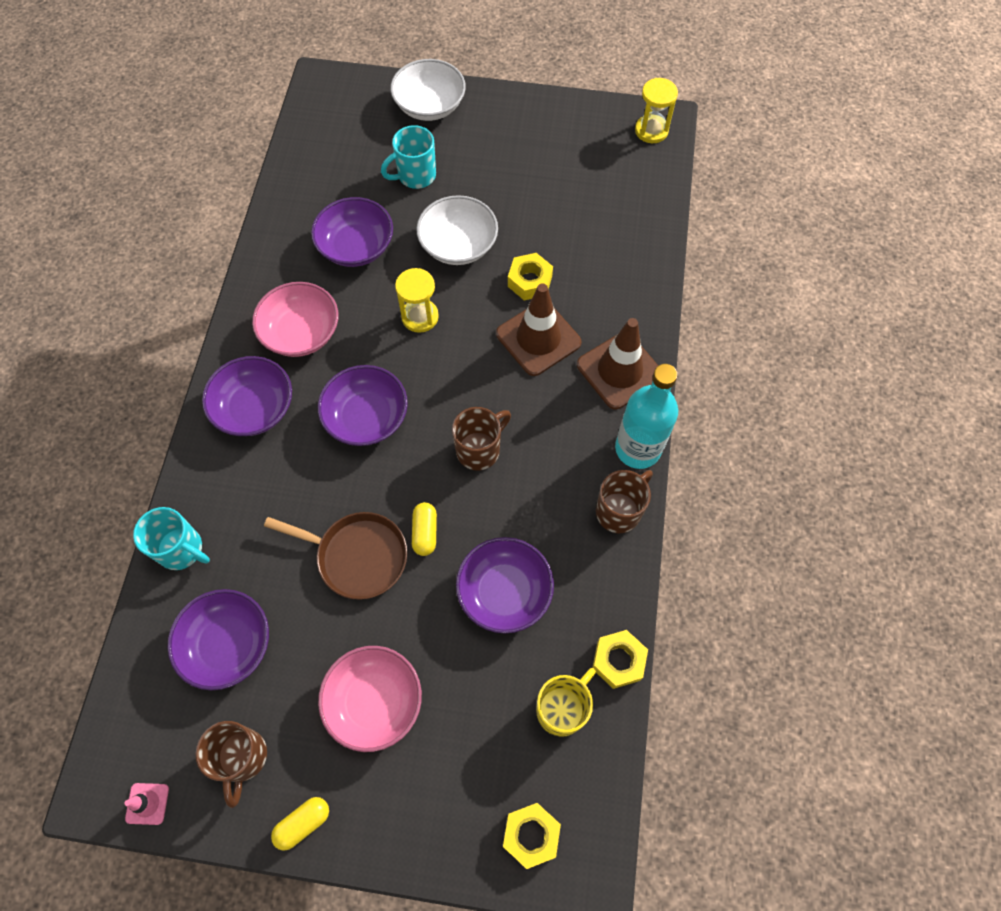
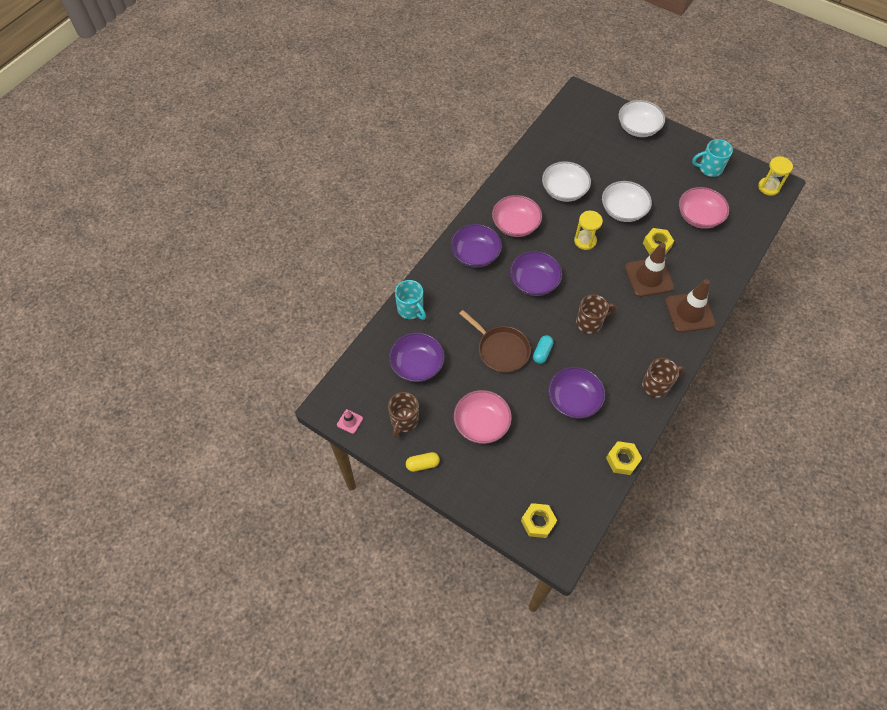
camera: 25 degrees right, 5 degrees down
purple bowl [311,197,393,267] -> white bowl [542,161,591,202]
turquoise mug [381,125,436,189] -> turquoise mug moved to [692,139,733,177]
yellow capsule [412,502,437,556] -> turquoise capsule [533,335,553,364]
yellow mug [536,668,596,737] -> none
turquoise bottle [615,364,678,469] -> none
none -> pink bowl [679,187,729,229]

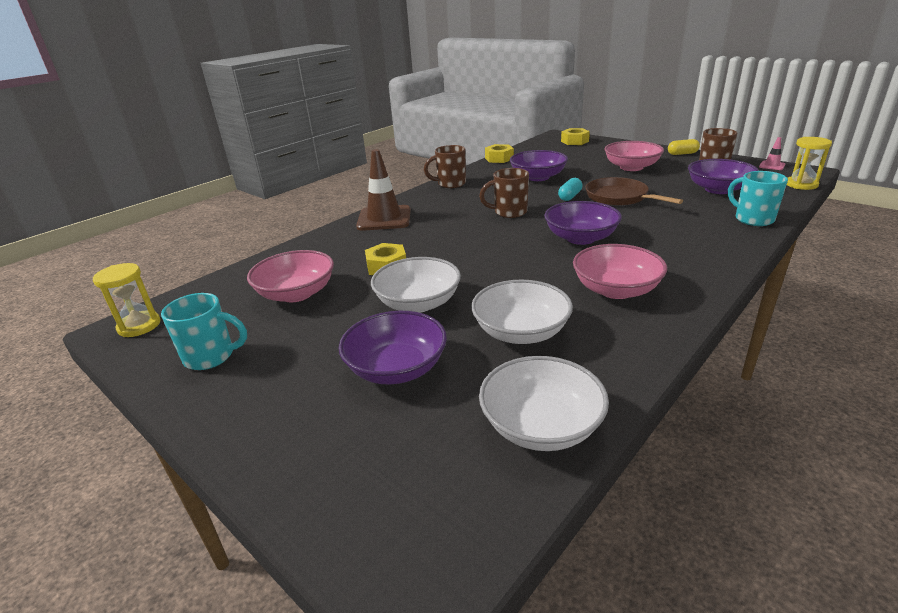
camera: 170 degrees left, 30 degrees down
purple bowl [451,224,502,267] -> purple bowl moved to [338,311,447,385]
yellow hourglass [574,211,603,250] -> yellow hourglass moved to [787,137,832,190]
white bowl [619,100,665,137] -> white bowl moved to [479,356,609,451]
brown traffic cone [625,243,674,297] -> none

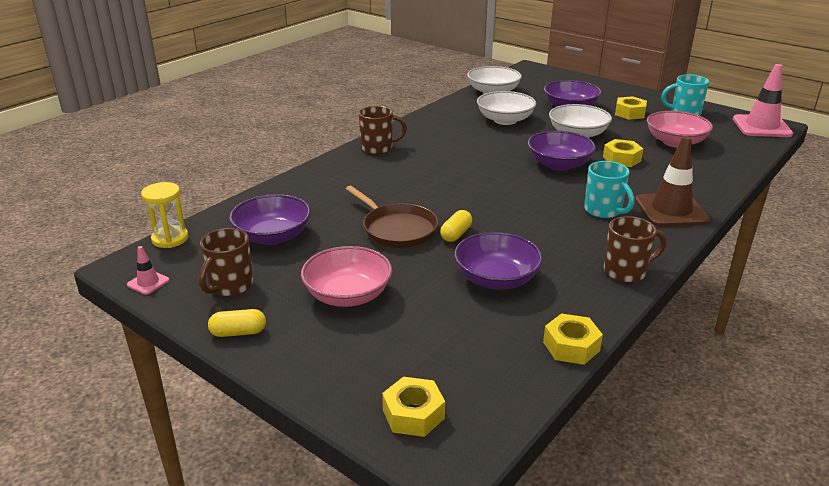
camera: 175 degrees right, 0 degrees up
yellow hourglass [93,263,160,337] -> pink traffic cone [733,64,793,137]
brown mug [479,168,529,218] -> brown mug moved to [359,106,407,155]
purple bowl [544,201,622,245] -> purple bowl moved to [528,131,596,171]
turquoise capsule [558,178,583,201] -> yellow capsule [440,210,472,242]
pink bowl [573,244,667,299] -> none
turquoise mug [728,171,788,226] -> turquoise mug moved to [584,161,634,218]
none -> yellow nut [615,96,647,120]

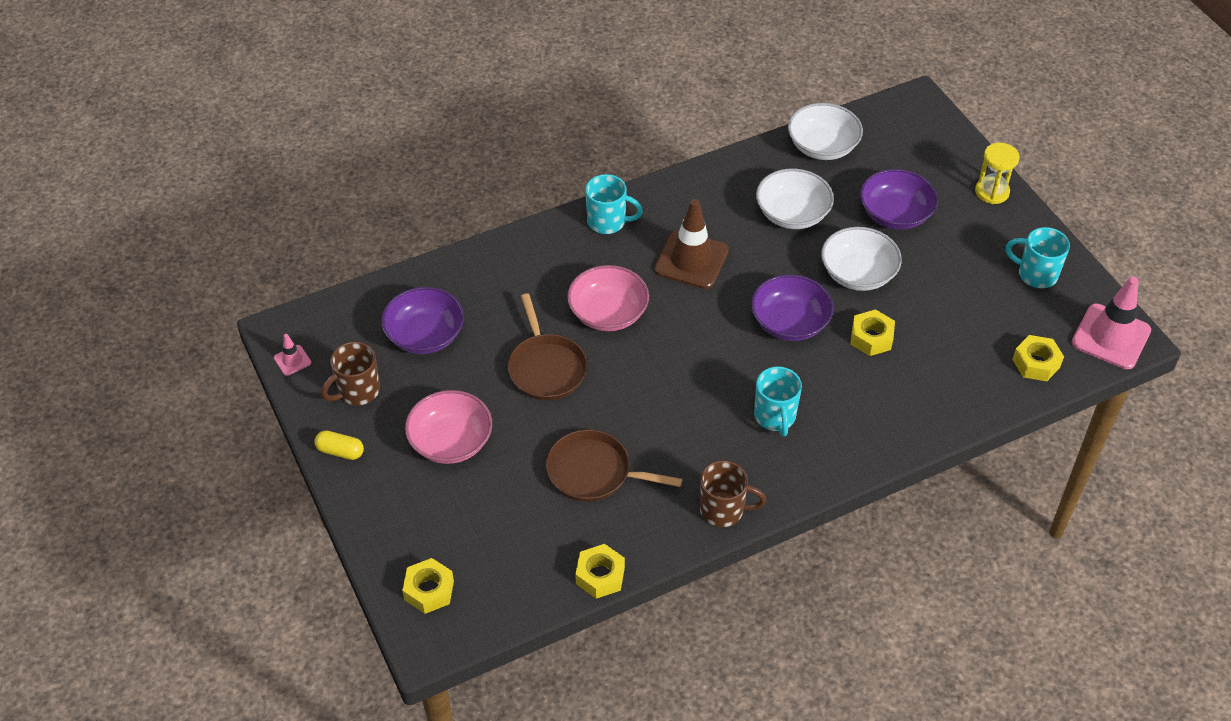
camera: 25 degrees right, 20 degrees up
yellow hourglass [141,182,189,248] -> yellow hourglass moved to [975,143,1020,204]
brown mug [359,106,407,155] -> turquoise mug [585,174,643,234]
yellow capsule [440,210,472,242] -> none
purple bowl [454,232,543,290] -> brown pan [546,430,682,502]
yellow nut [615,96,647,120] -> yellow nut moved to [1012,335,1064,381]
brown traffic cone [635,136,710,226] -> brown traffic cone moved to [654,199,729,289]
pink bowl [647,111,713,148] -> pink bowl moved to [567,265,649,331]

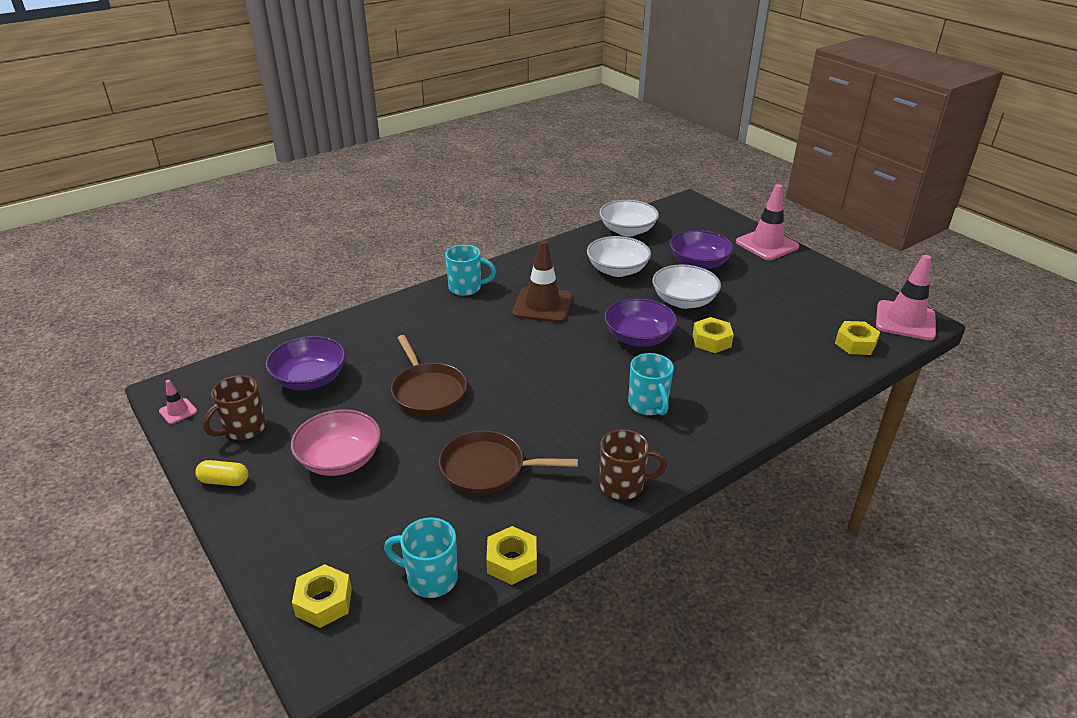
camera: 10 degrees left, 15 degrees down
pink bowl [567,265,649,331] -> none
yellow hourglass [975,143,1020,204] -> pink traffic cone [736,184,799,260]
turquoise mug [1006,227,1070,288] -> turquoise mug moved to [384,517,458,598]

